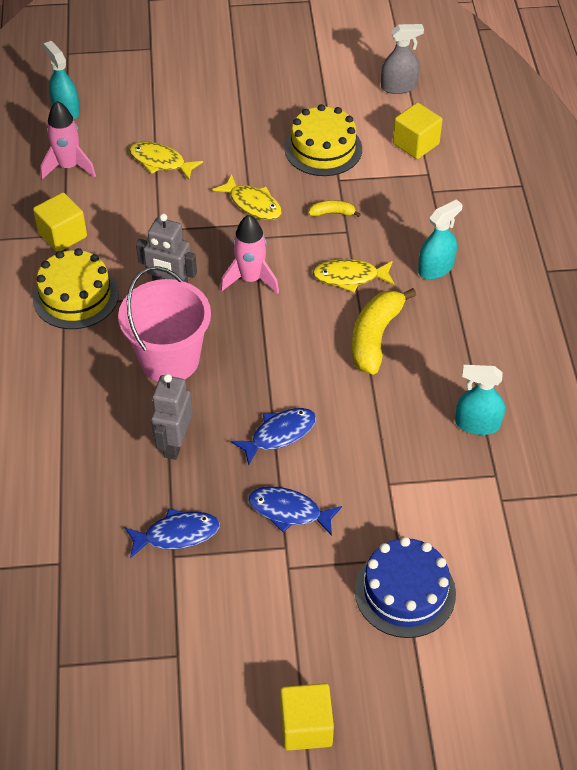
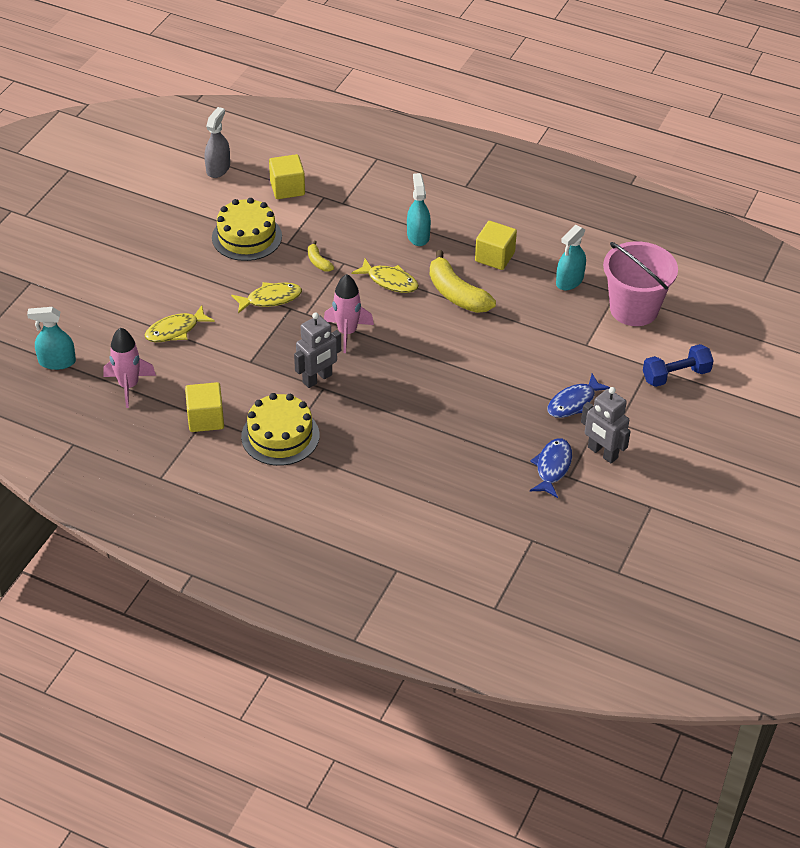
camera: 60 degrees left, 5 degrees down
pink bucket [118,266,211,382] -> pink bucket moved to [603,241,678,326]
grey robot [151,374,193,460] -> grey robot moved to [581,387,631,463]
blue fish [231,408,316,465] -> none
yellow cube [280,683,334,751] -> yellow cube moved to [475,221,517,270]
yellow banana [308,200,361,217] -> yellow banana turned 60 degrees counterclockwise [308,241,334,271]
yellow fish [313,259,395,292] -> yellow fish turned 90 degrees counterclockwise [351,259,419,293]
blue cake [355,537,456,638] -> blue dumbbell [643,344,714,387]

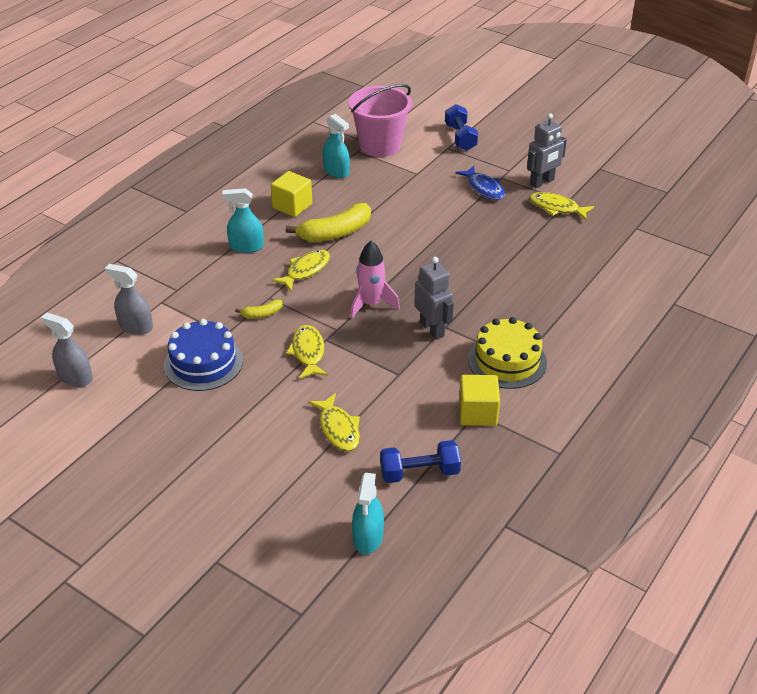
camera: 80 degrees left, 5 degrees down
pink rocket [103,327,156,408] -> blue dumbbell [380,440,461,483]
yellow cake [212,198,282,261] -> blue cake [164,319,243,391]
yellow cube [269,154,305,199] -> grey spray bottle [105,264,153,335]
blue fish [530,438,572,498] -> yellow fish [529,192,594,220]

